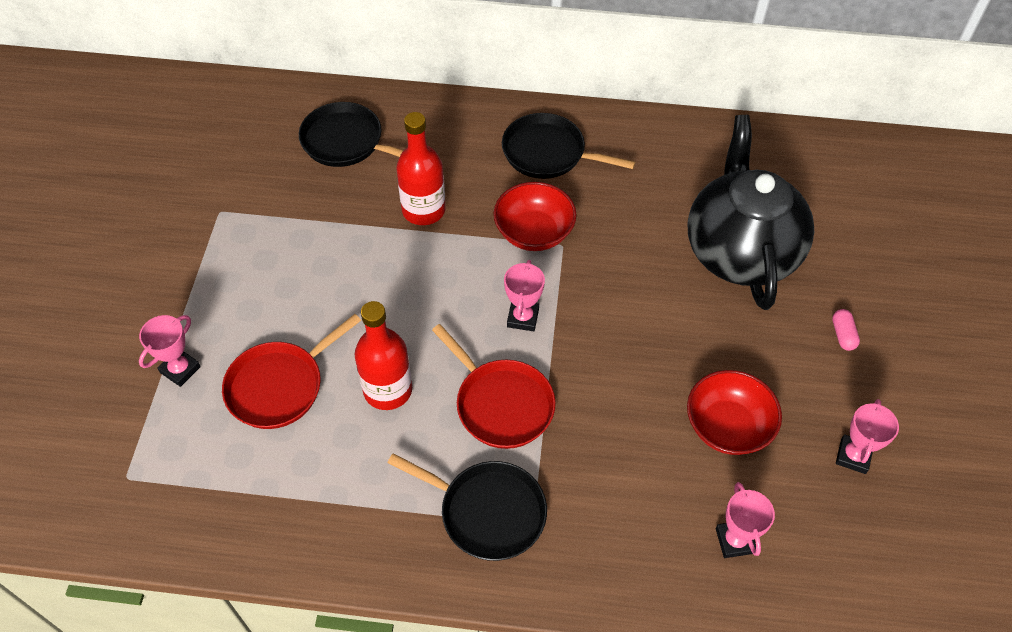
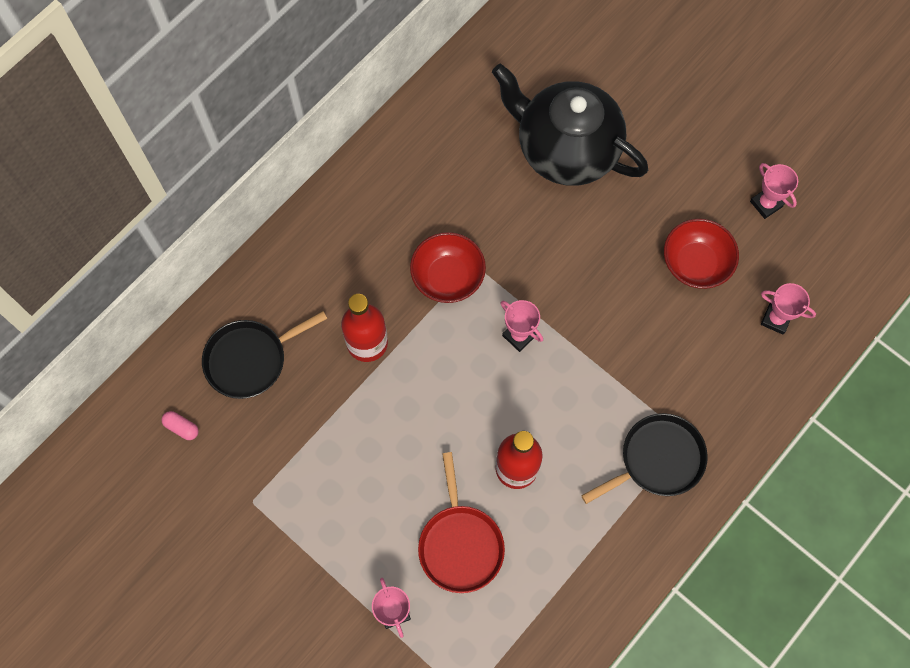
camera: 55 degrees left, 15 degrees up
red pan [432,324,556,449] -> none
black pan [502,113,635,179] -> none
pink capsule [832,309,860,351] -> pink capsule moved to [161,411,199,440]

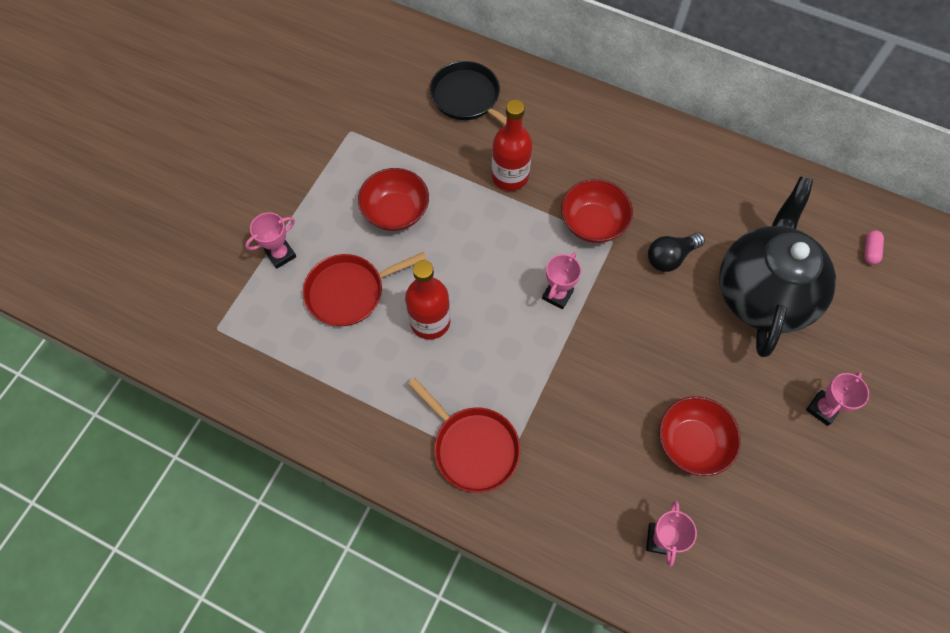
camera: 75 degrees right, 5 degrees down
pink capsule [161,411,199,440] -> pink capsule moved to [864,230,884,265]
black pan [581,413,708,504] -> red pan [408,378,520,493]
pink trophy [750,163,798,219] -> pink trophy moved to [806,372,869,426]
none -> red bowl [358,168,429,231]
none -> black light bulb [648,233,705,272]

